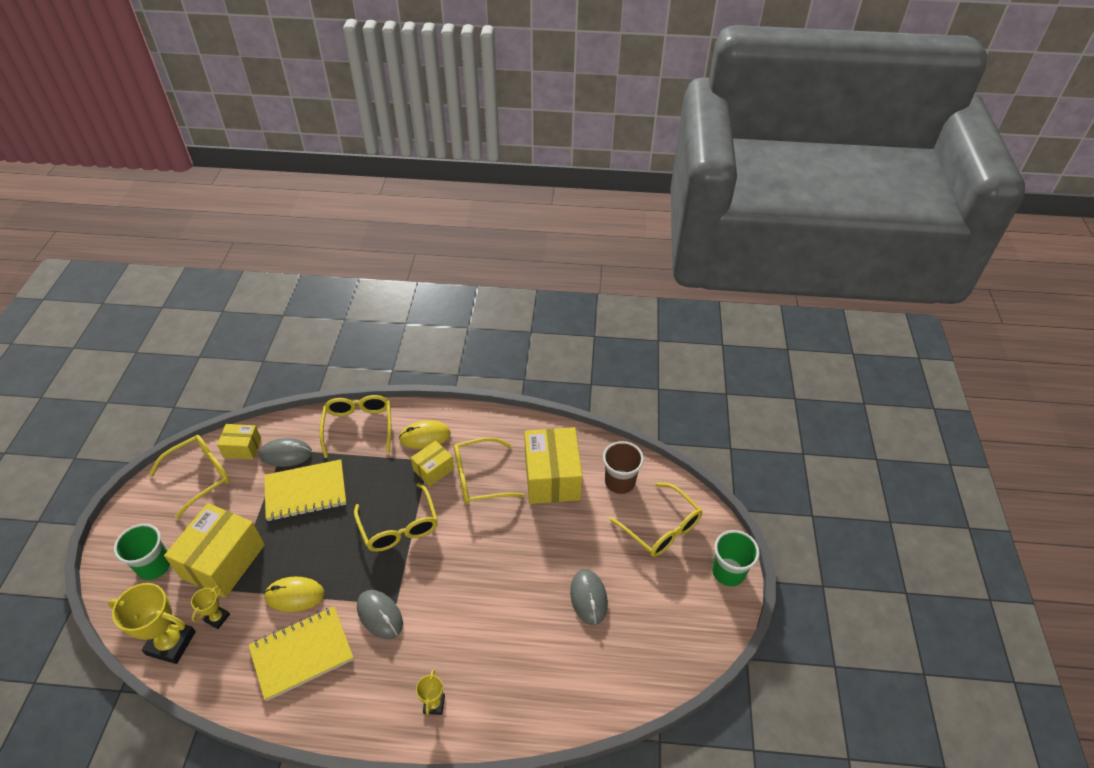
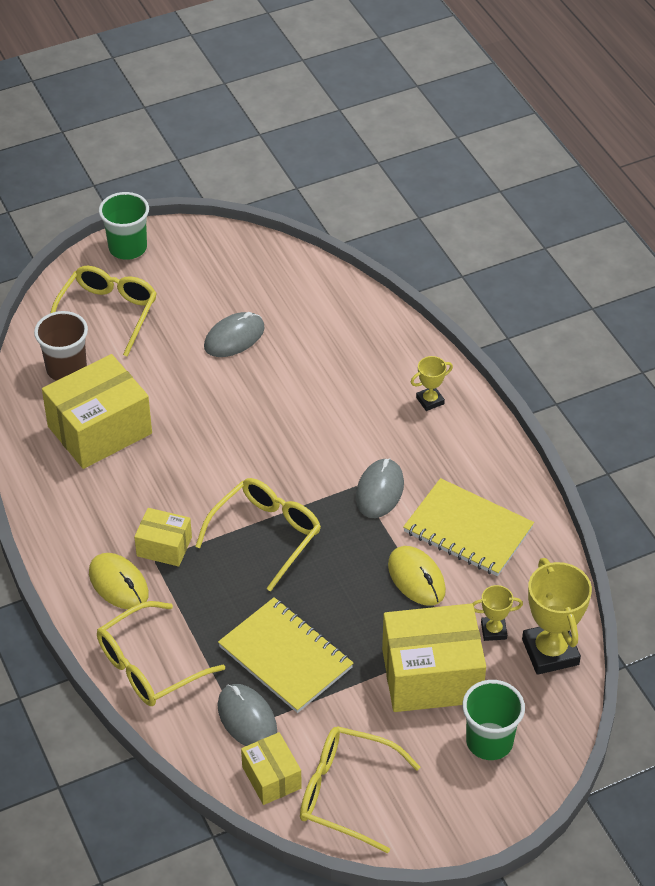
camera: 120 degrees left, 0 degrees up
yellow glasses [454,437,525,504] -> none

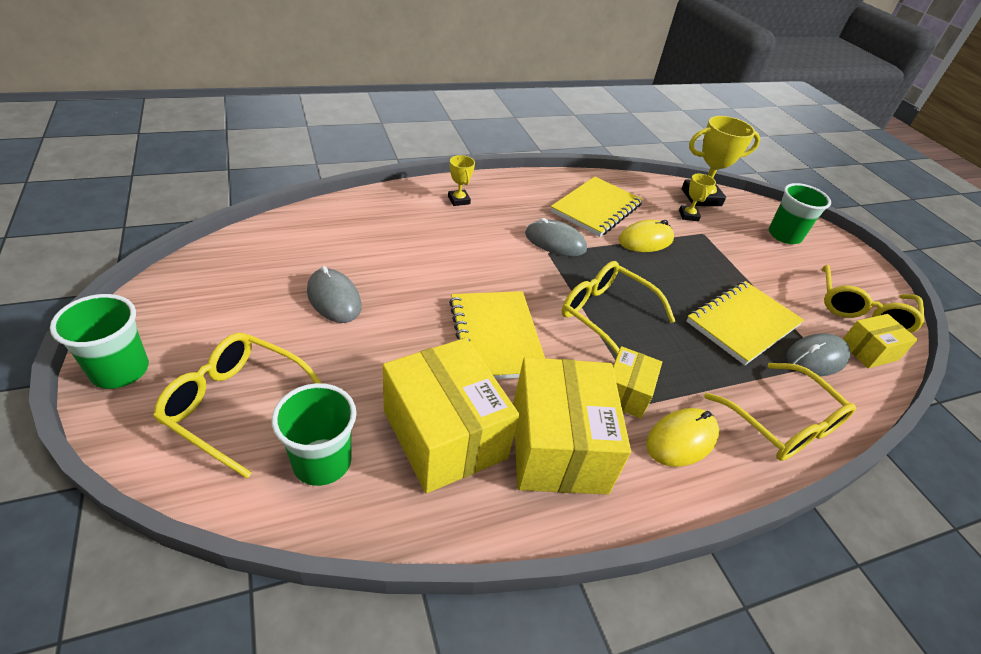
camera: 90 degrees left, 5 degrees down
brown cup [34,311,88,381] -> green cup [272,383,356,486]
yellow box [382,603,486,712] -> yellow box moved to [513,357,631,495]
none -> yellow notebook [449,291,545,379]

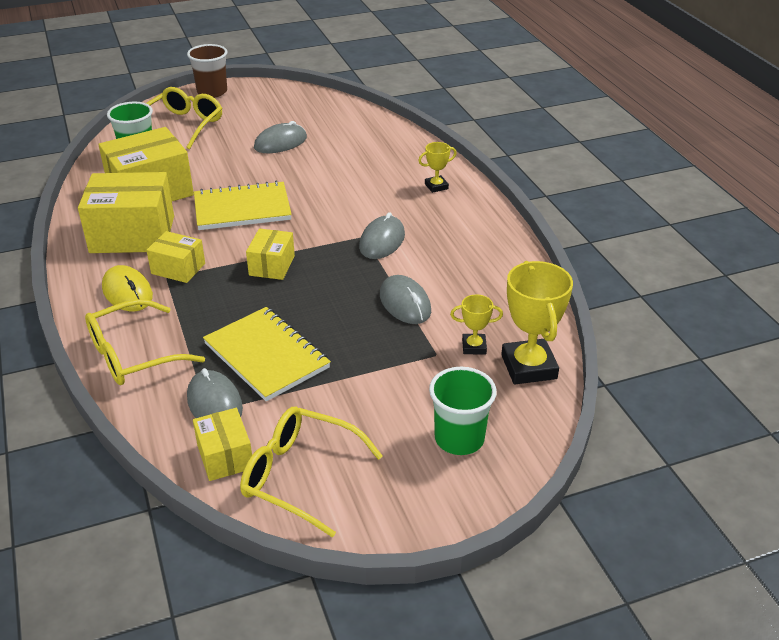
camera: 95 degrees right, 5 degrees down
green cup [50,294,149,389] -> brown cup [187,44,228,98]
yellow notebook [551,177,643,237] -> none
yellow glasses [562,261,675,355] -> yellow box [246,228,295,280]
yellow mouse [619,220,674,252] -> grey mouse [380,275,431,324]

